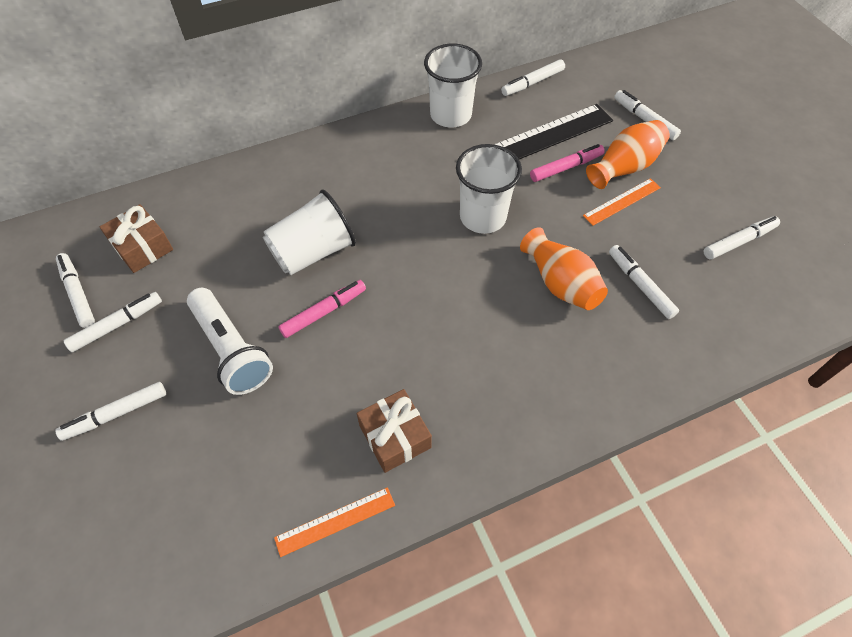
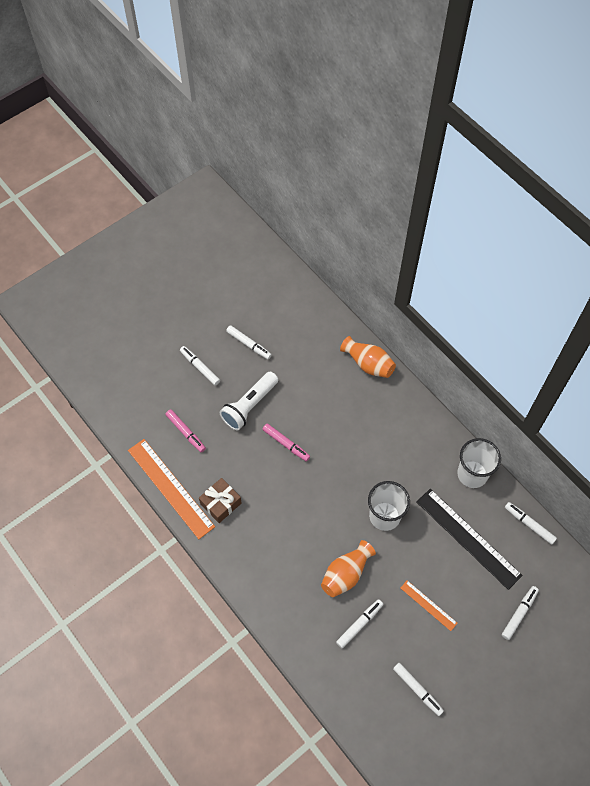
camera: 75 degrees right, 5 degrees up
white marker [56,253,95,328] -> none
brown gift [100,204,173,273] -> none
white cup [263,189,356,275] -> none
orange ruler [274,487,395,557] -> orange ruler [128,439,215,539], size x1.98
pink marker [530,144,605,182] -> pink marker moved to [165,409,206,452]
orange vase [586,120,670,189] -> orange vase moved to [340,336,396,378]

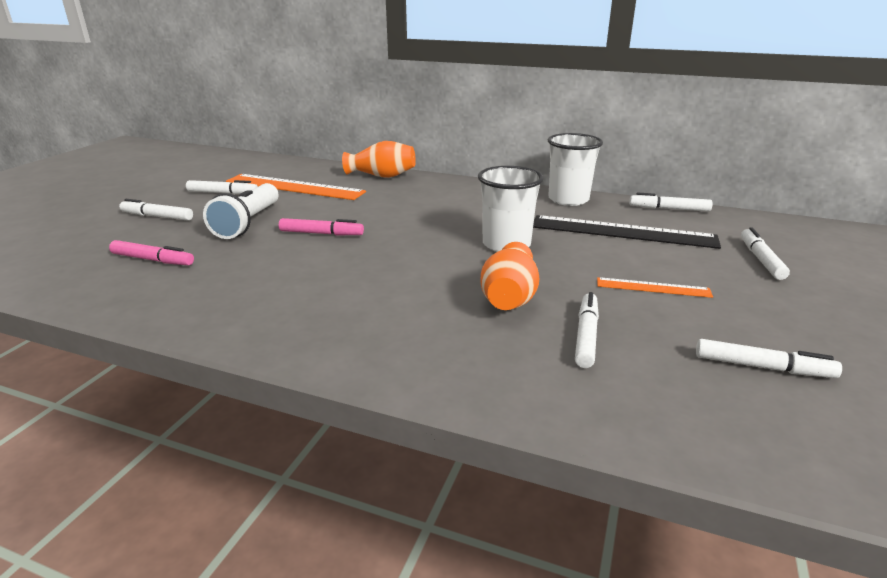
camera: 30 degrees left, 35 degrees down
orange ruler [128,439,215,539] -> orange ruler moved to [226,174,366,200]
brown gift [199,478,242,523] -> none

